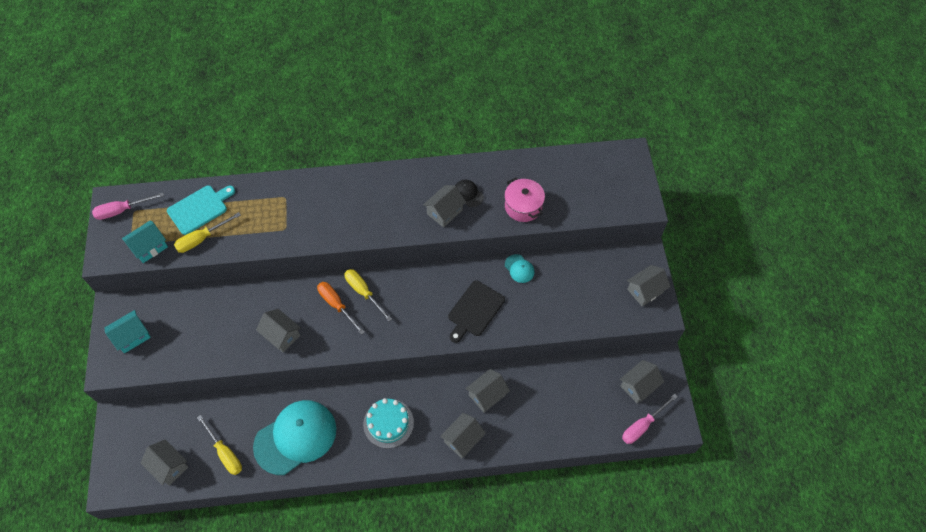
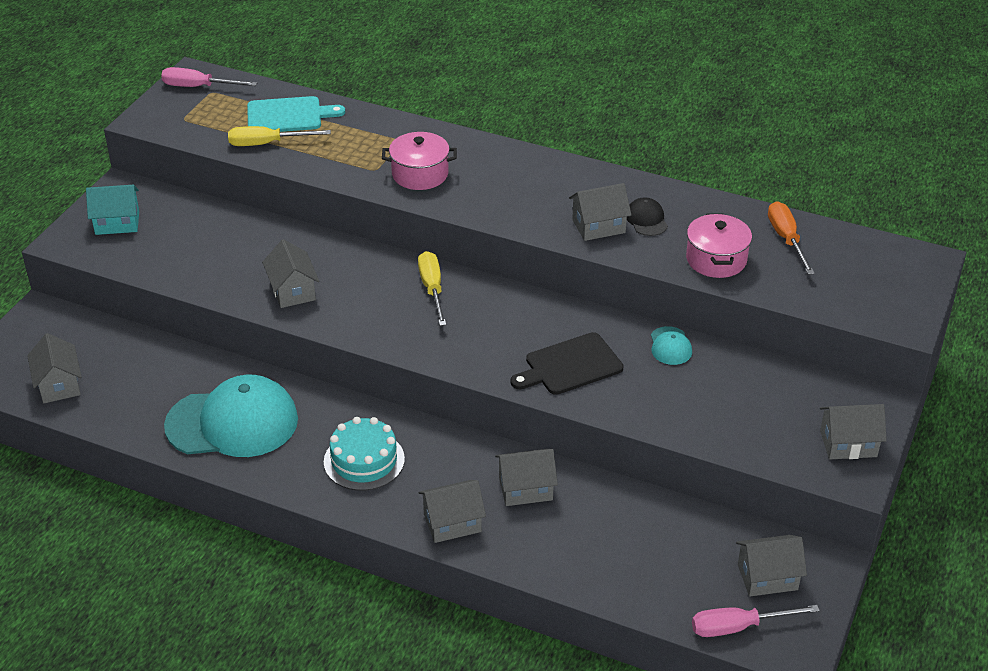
camera: 30 degrees right, 20 degrees down
turquoise house [122,220,168,263] -> none
yellow screwdriver [197,415,242,475] -> none
orange screwdriver [317,282,365,335] -> orange screwdriver moved to [768,201,815,275]
none -> pink pot [382,132,457,190]

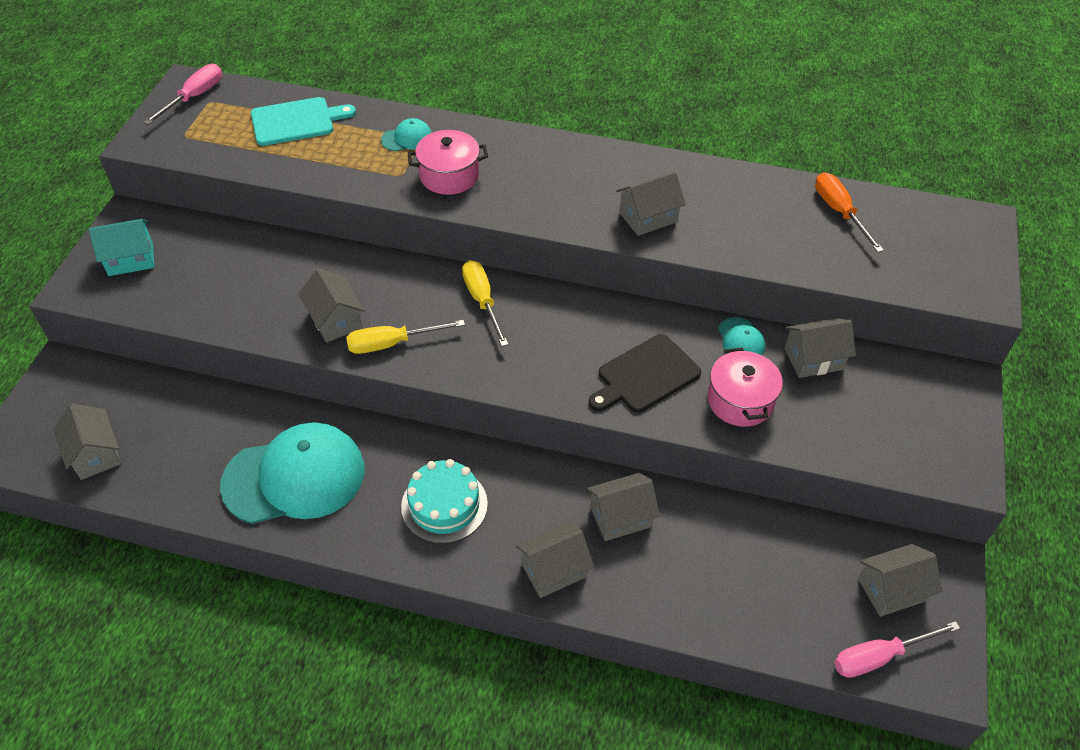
camera: 10 degrees left, 10 degrees up
pink screwdriver [161,67,257,87] -> pink screwdriver turned 120 degrees clockwise [143,64,222,125]
yellow screwdriver [228,126,331,146] -> yellow screwdriver moved to [346,320,465,354]
black cap [627,197,668,236] -> none
pink pot [686,214,752,278] -> pink pot moved to [708,347,783,427]
grey house [820,404,887,459] -> grey house moved to [785,318,856,378]
none -> turquoise cap [381,118,431,151]

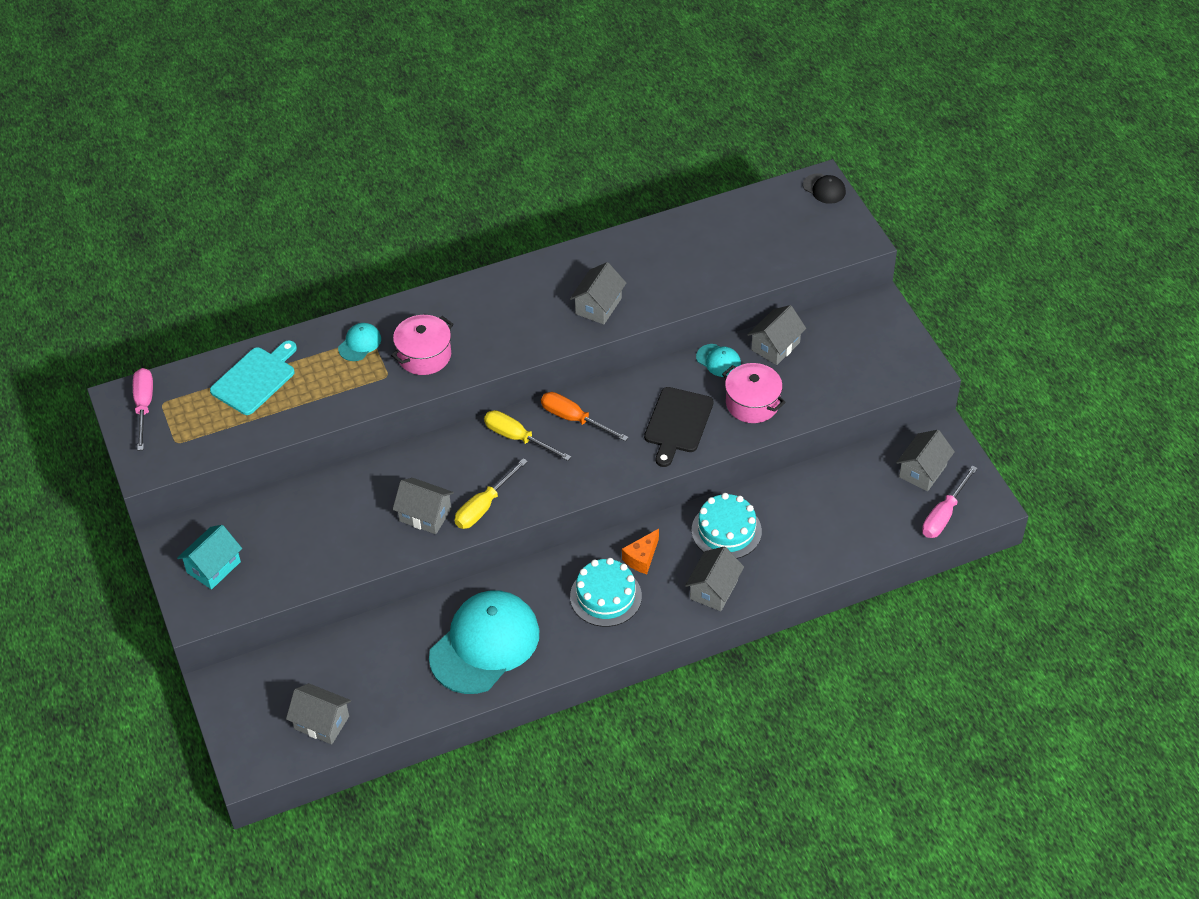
camera: 35 degrees left, 0 degrees up
grey house [587,473,660,541] -> turquoise cake [692,493,762,559]
orange screwdriver [815,173,884,252] -> orange screwdriver moved to [541,392,629,441]
none -> orange cheese [622,529,659,574]
none -> black cap [803,173,846,204]

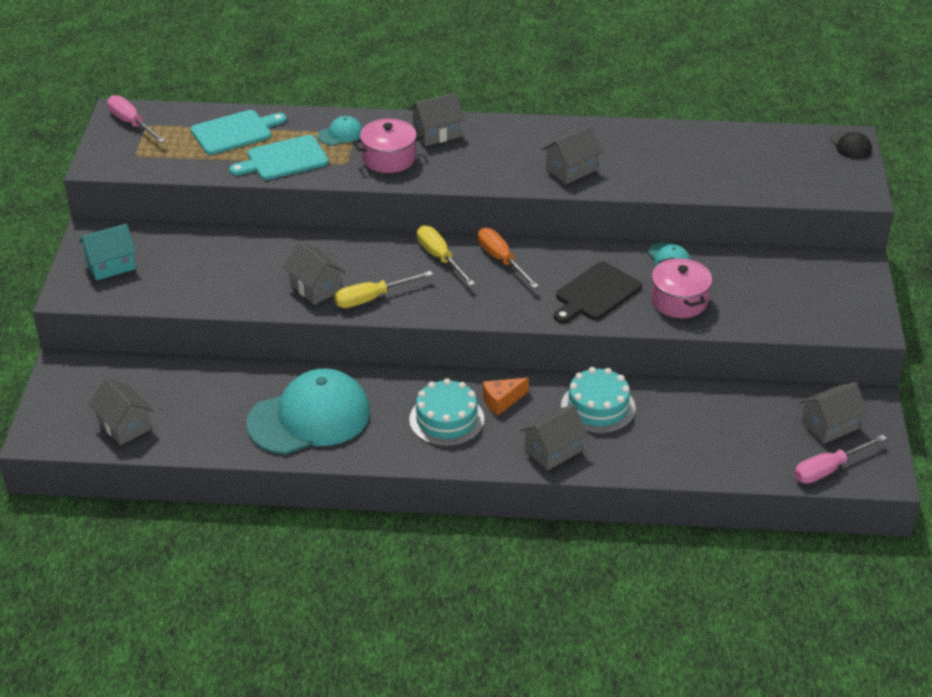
camera: 25 degrees right, 10 degrees down
pink screwdriver [133,368,153,451] -> pink screwdriver turned 60 degrees counterclockwise [107,95,165,143]
grey house [747,305,806,365] -> grey house moved to [409,93,465,146]
none -> turquoise cutting board [229,135,329,180]

